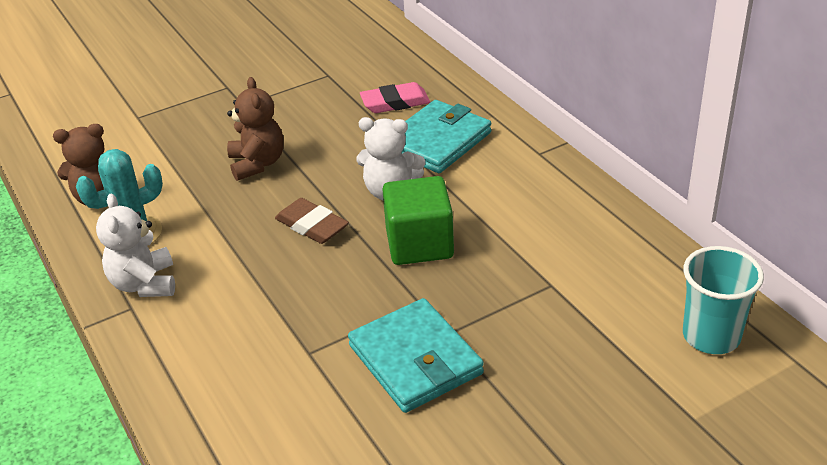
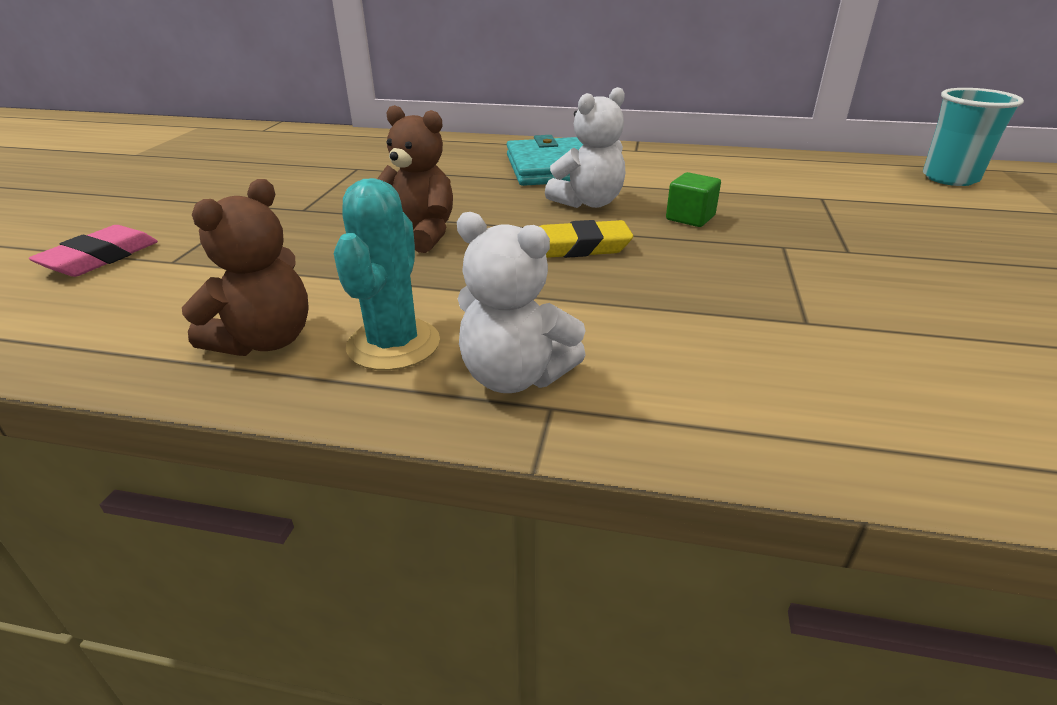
camera: 50 degrees left, 5 degrees down
brown eraser [275,198,349,244] -> yellow eraser [539,220,633,258]
turquoise wallet [348,298,484,413] -> none
pink eraser [360,82,431,113] -> pink eraser moved to [29,225,158,277]
green cube [382,176,454,265] -> green cube [666,172,721,227], size x0.55

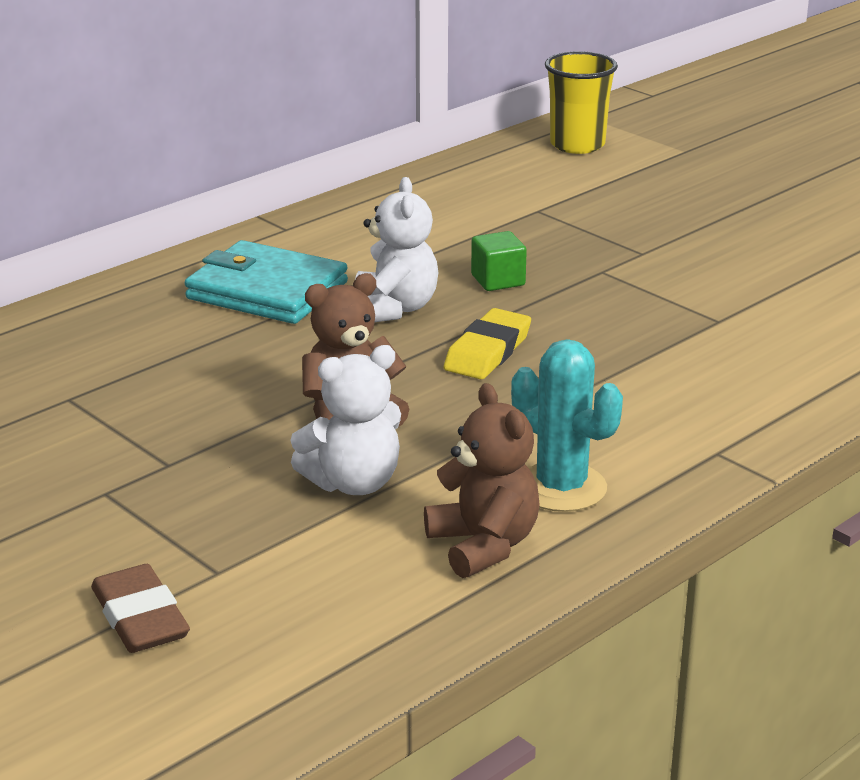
camera: 55 degrees left, 5 degrees down
pink eraser [29,225,158,277] -> brown eraser [91,564,190,653]
white teddy bear [457,212,586,393] -> white teddy bear moved to [290,345,401,495]
turquoise cup [923,88,1024,186] -> yellow cup [545,51,618,154]

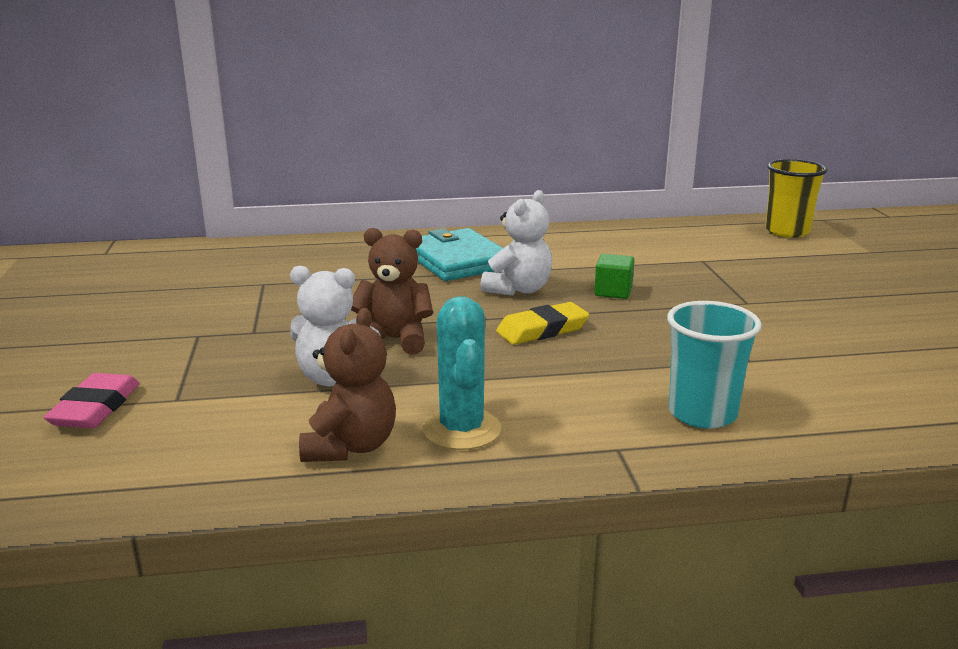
camera: 35 degrees right, 5 degrees down
brown eraser [91,564,190,653] -> pink eraser [43,373,140,428]
none -> turquoise cup [667,301,762,429]

